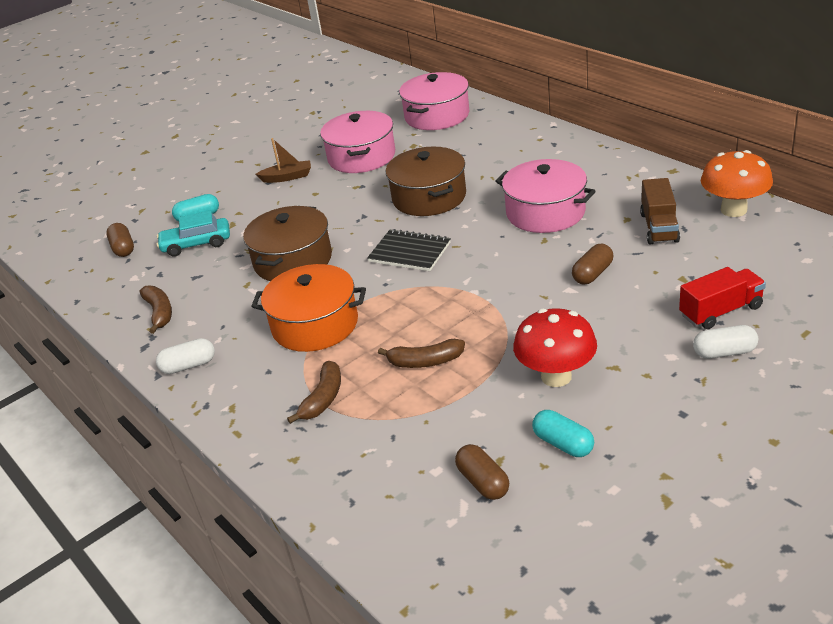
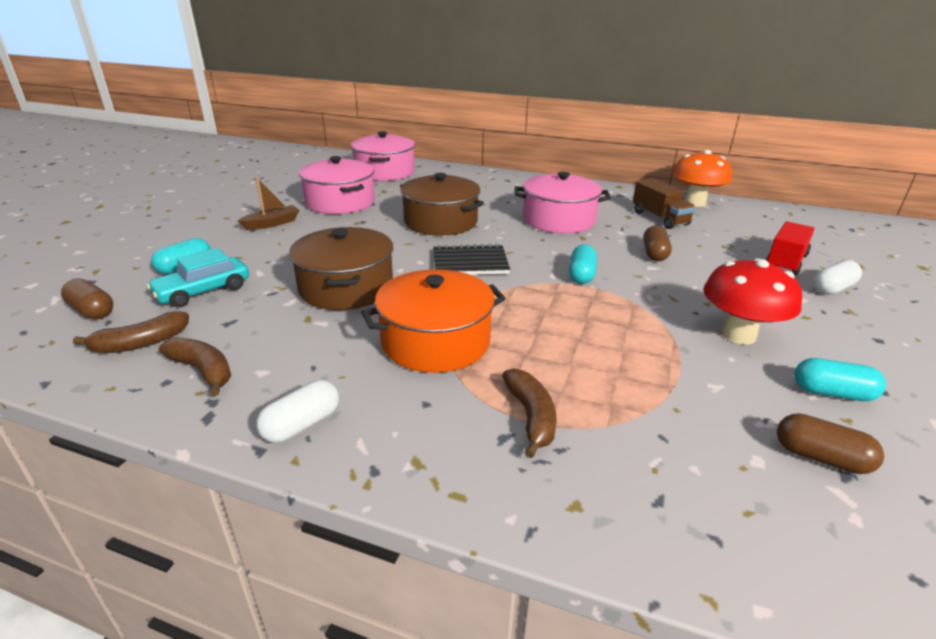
camera: 35 degrees left, 5 degrees down
brown banana [378,339,465,368] -> brown banana moved to [73,311,189,353]
none -> turquoise capsule [569,244,597,284]

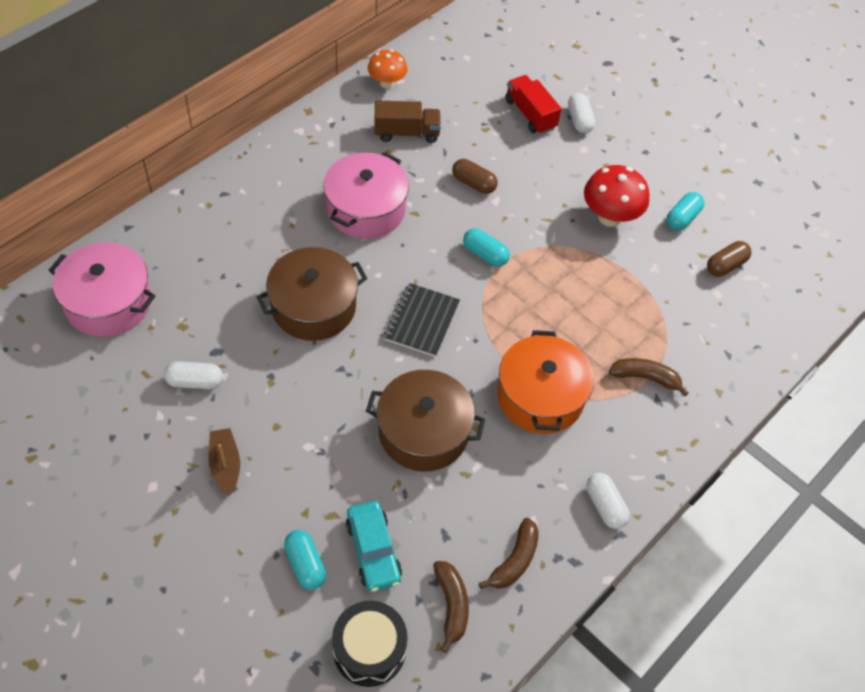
camera: 70 degrees left, 25 degrees up
brown capsule [61,278,113,319] -> black drum [332,601,408,687]
brown banana [159,337,231,396] -> brown banana turned 150 degrees clockwise [479,518,539,589]
pink pot [299,156,375,214] -> white capsule [164,361,223,389]
orange mushroom [672,150,732,207] -> orange mushroom [368,49,408,89], size x0.66

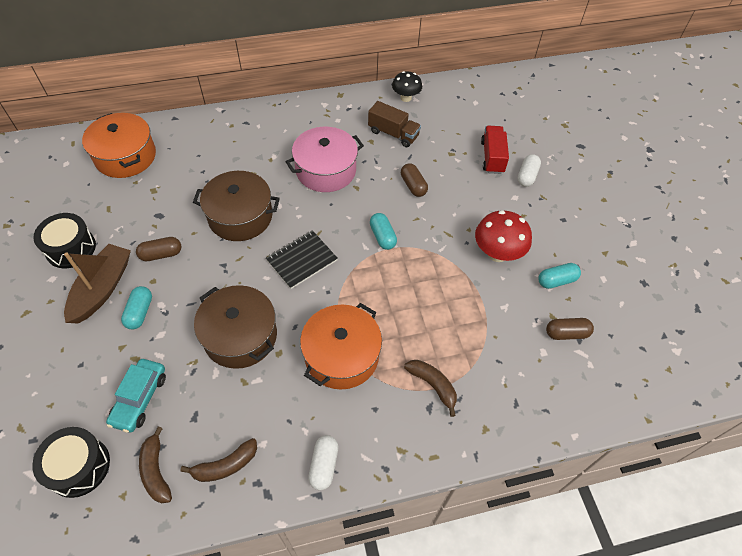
camera: 35 degrees right, 0 degrees up
pink pot [48,242,155,337] -> orange pot [82,113,156,178]
white capsule [164,361,223,389] -> none
brown boat [208,428,240,496] -> brown boat [64,244,131,324], size x1.66
turquoise capsule [284,530,326,590] -> turquoise capsule moved to [121,286,152,329]
orange mushroom [368,49,408,89] -> black mushroom [392,71,422,102]
brown banana [433,561,469,653] -> brown banana turned 135 degrees clockwise [139,426,172,503]
none -> black drum [33,213,96,268]
none -> brown capsule [136,237,181,261]

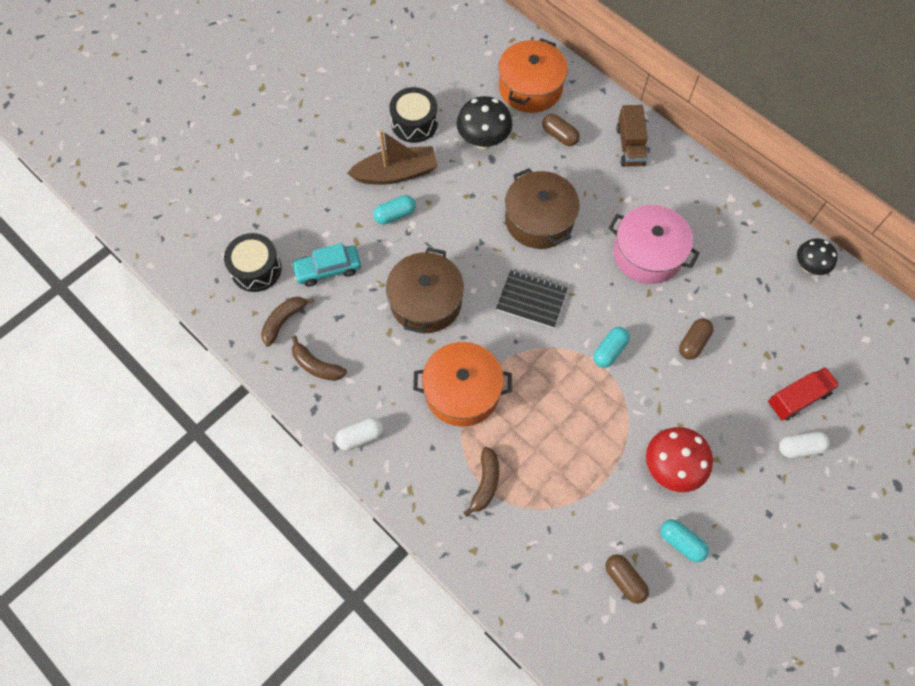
camera: 60 degrees right, 10 degrees up
brown capsule [136,237,181,261] -> brown capsule moved to [542,114,580,146]
brown truck [368,101,421,147] -> brown truck moved to [616,105,648,167]
none -> black mushroom [457,96,512,149]

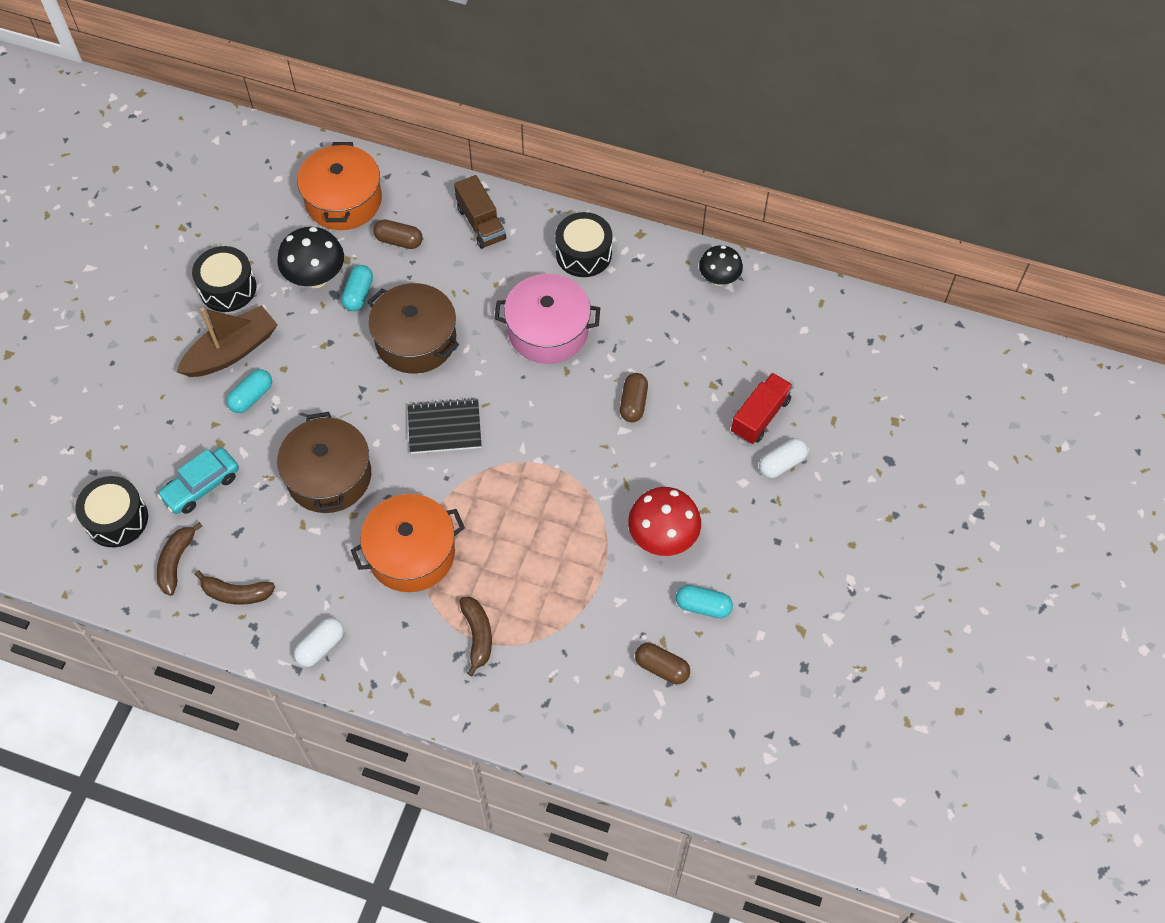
camera: 25 degrees left, 5 degrees down
turquoise capsule [593,327,630,368] -> turquoise capsule moved to [342,265,373,311]
none -> black drum [555,212,612,277]

